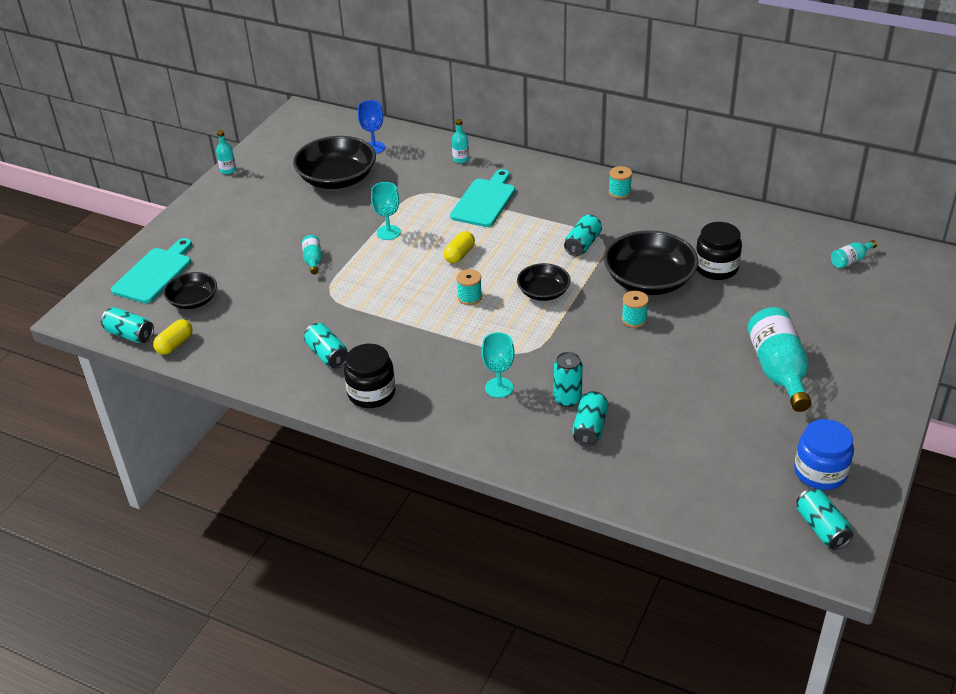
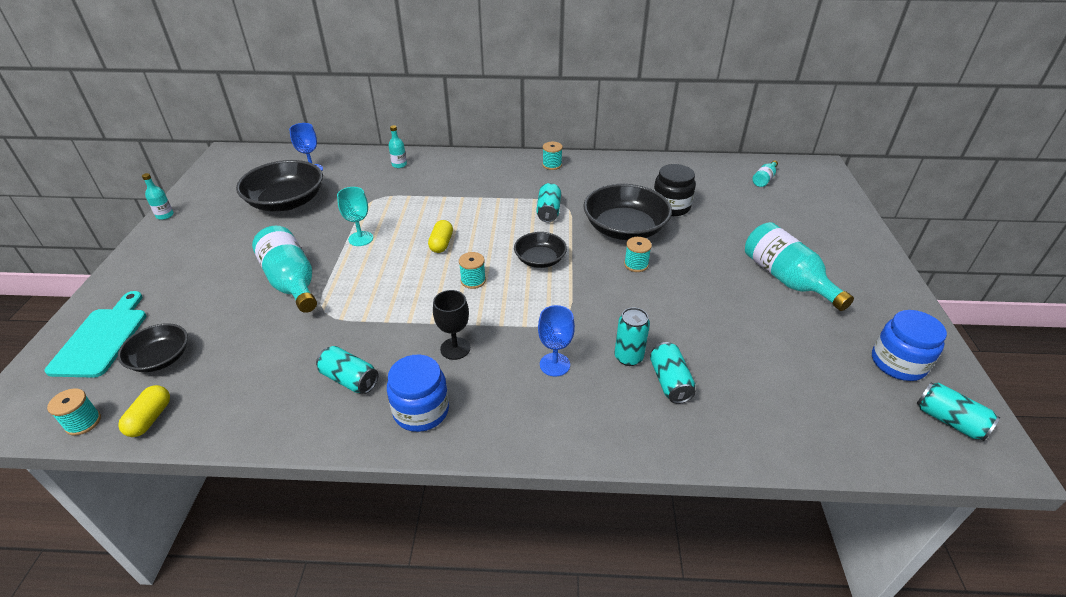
camera: 25 degrees left, 0 degrees up
turquoise can [101,307,154,343] -> turquoise spool [47,388,101,436]
turquoise bottle [302,235,322,274] -> turquoise bottle [252,226,317,313], size x2.15
black jar [344,344,396,408] -> blue jar [387,355,449,432]
turquoise cutting board [450,169,515,227] -> none
turquoise goblet [482,332,514,398] -> blue goblet [538,305,575,377]
none -> black goblet [433,290,470,360]

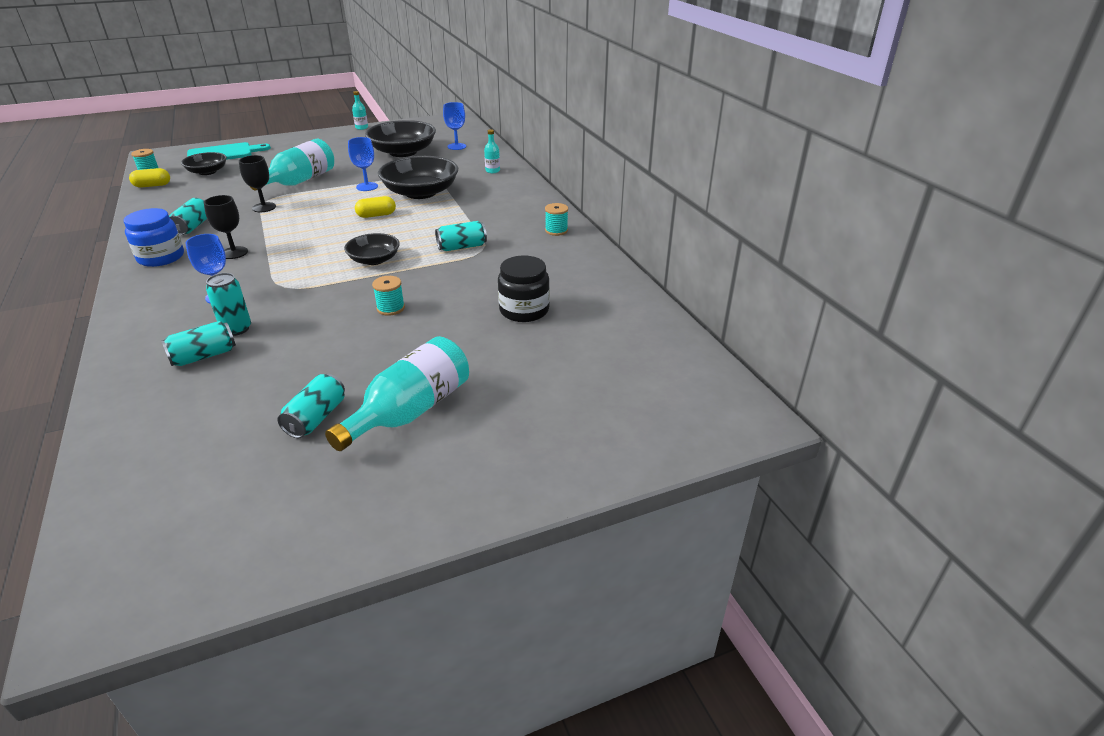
camera: 65 degrees right, 5 degrees down
turquoise goblet [337,187,373,246] -> blue goblet [348,137,378,191]
turquoise spool [459,252,486,289] -> none
black bowl [583,184,672,240] -> black bowl moved to [378,156,458,199]
turquoise bottle [753,160,778,187] -> none
blue jar [872,310,947,381] -> none
turquoise can [916,382,1000,441] -> turquoise can moved to [278,374,345,438]
none -> black goblet [239,155,276,212]

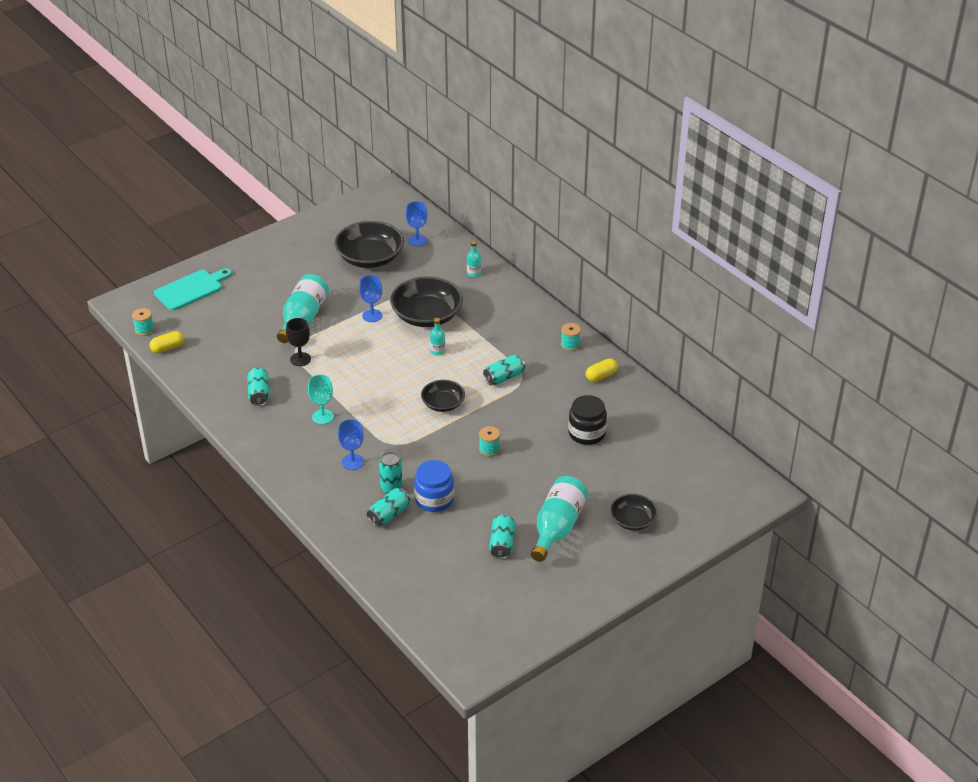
camera: 15 degrees left, 5 degrees up
blue jar [124,208,184,267] -> blue jar moved to [414,460,454,512]
black bowl [181,152,227,175] -> black bowl moved to [610,494,658,531]
black goblet [204,195,248,259] -> turquoise goblet [308,375,334,424]
turquoise bottle [352,91,368,130] -> turquoise bottle moved to [430,318,445,356]
yellow capsule [355,196,396,218] -> yellow capsule moved to [586,358,618,382]

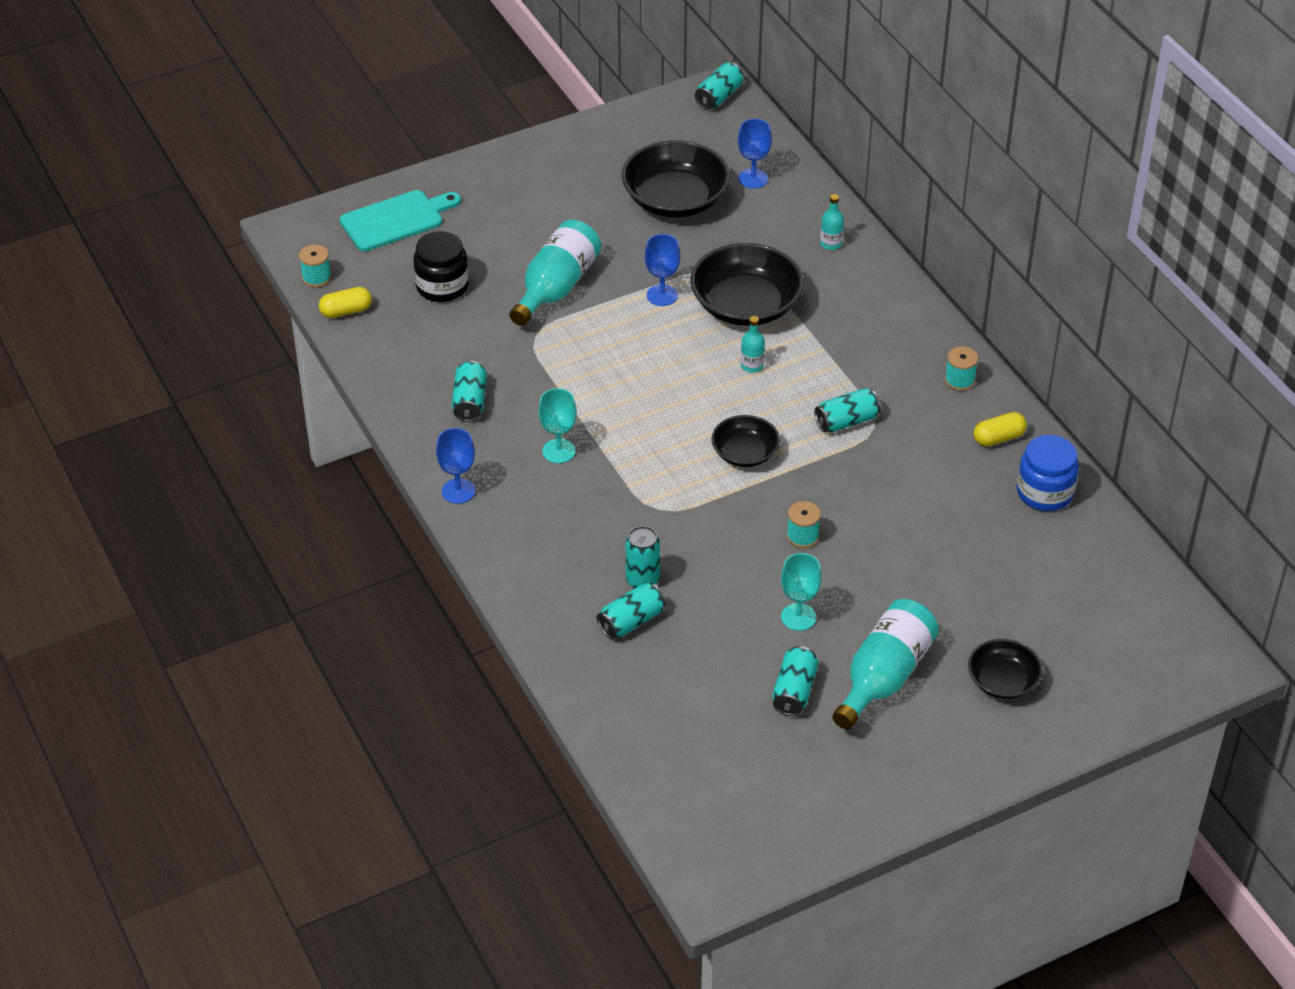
camera: 10 degrees right, 5 degrees up
black goblet [286,318,311,366] -> none
blue goblet [338,419,364,470] -> blue goblet moved to [436,428,475,504]
blue jar [414,460,454,512] -> blue jar moved to [1017,435,1079,511]
black jar [568,395,607,445] -> black jar moved to [413,231,469,302]
none -> turquoise can [695,63,743,110]
none -> turquoise goblet [781,553,822,631]

